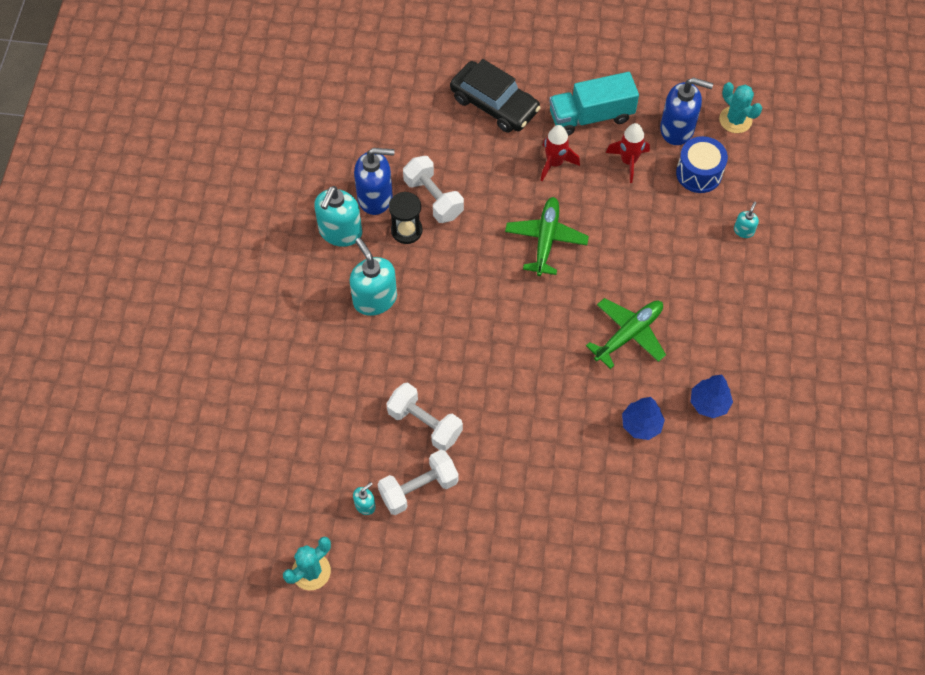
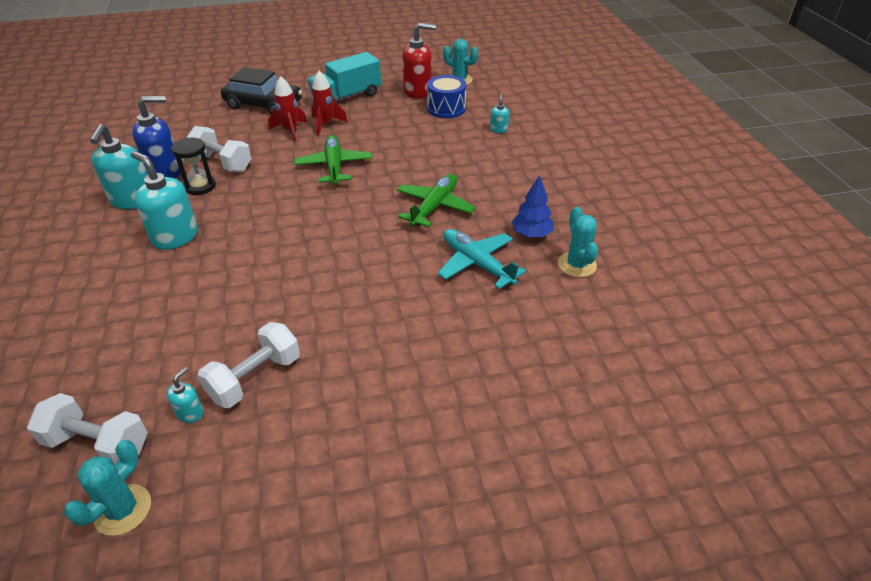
camera: 20 degrees left, 20 degrees down
white dumbbell [386,383,463,451] -> white dumbbell moved to [27,393,148,465]
red rocket [606,123,650,183] -> red rocket moved to [268,76,307,142]
blue tree [622,397,665,440] -> turquoise plane [438,229,526,289]
blue soap dispenser [660,77,713,145] -> red soap dispenser [402,23,436,99]
none -> turquoise cactus [558,207,598,277]

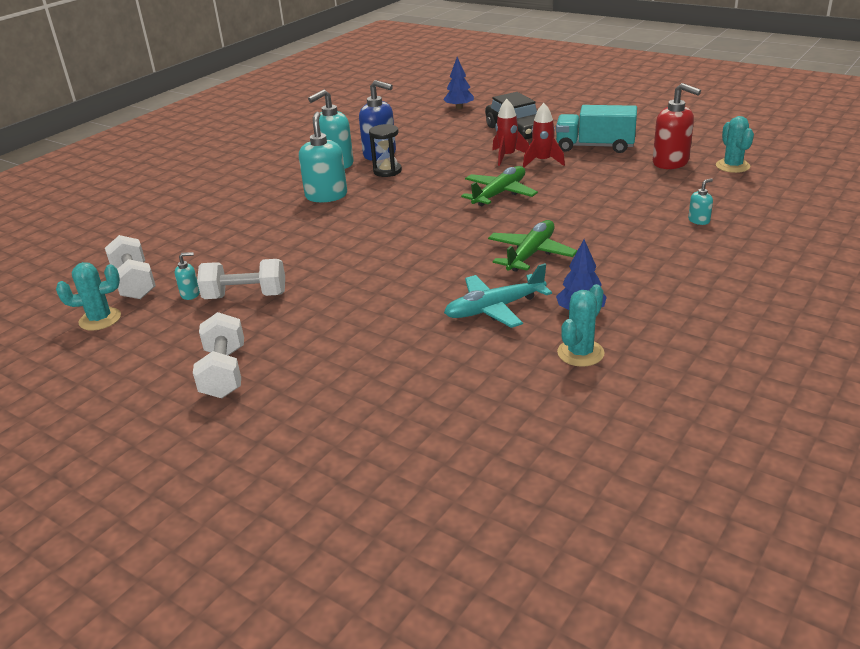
camera: 50 degrees right, 10 degrees down
white dumbbell [187,126,251,172] -> white dumbbell moved to [193,312,244,398]
green plane [397,174,476,227] -> green plane turned 45 degrees counterclockwise [488,220,577,272]
blue drum [427,75,467,118] -> none
turquoise plane [438,229,526,289] -> turquoise plane turned 120 degrees counterclockwise [444,263,552,328]
none -> blue tree [443,57,474,109]

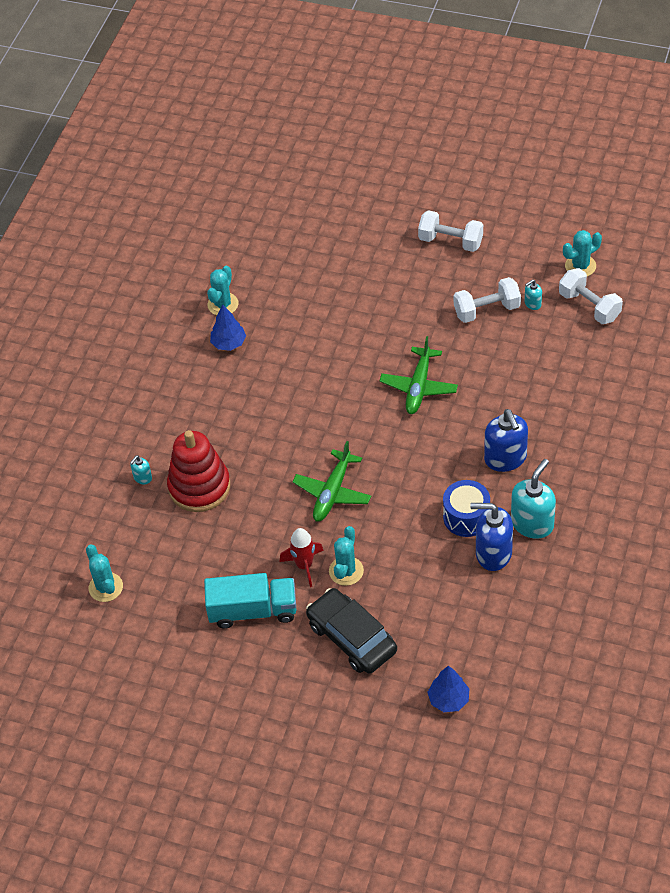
camera: 165 degrees right, 20 degrees up
white dumbbell [193,312,244,398] -> white dumbbell turned 45 degrees counterclockwise [418,210,483,252]
turquoise soap dispenser [299,112,347,202] -> blue soap dispenser [484,409,528,472]
black hourglass [369,124,402,177] -> blue drum [443,480,490,537]
turquoise plane [444,263,552,328] -> none
green plane [488,220,577,272] -> green plane moved to [380,336,458,414]
red rocket [492,99,529,166] -> turquoise cactus [329,526,364,586]
red soap dispenser [653,83,701,169] -> none
none -> red stacking toy [167,430,230,512]

